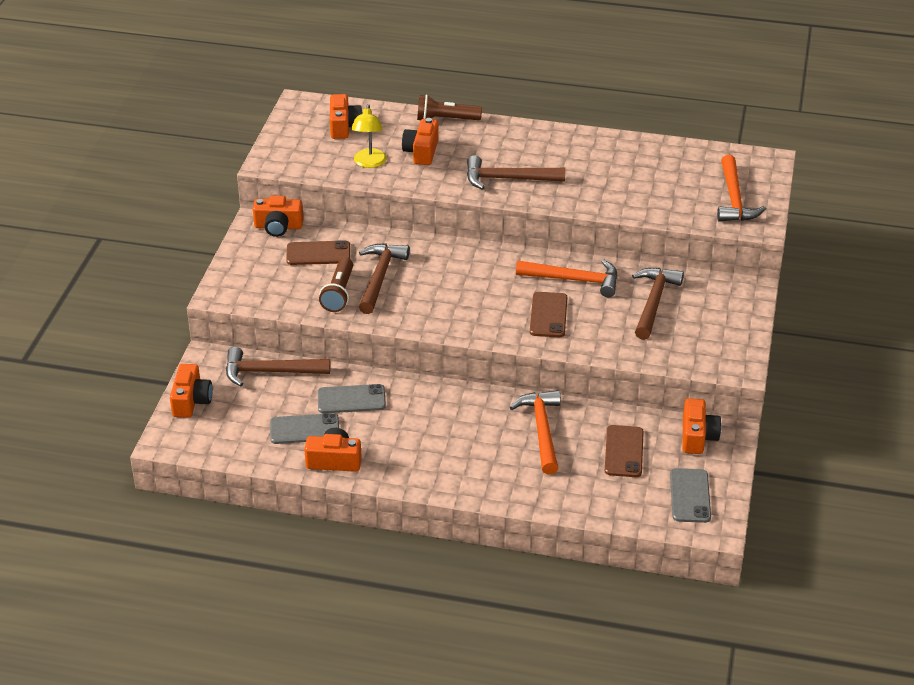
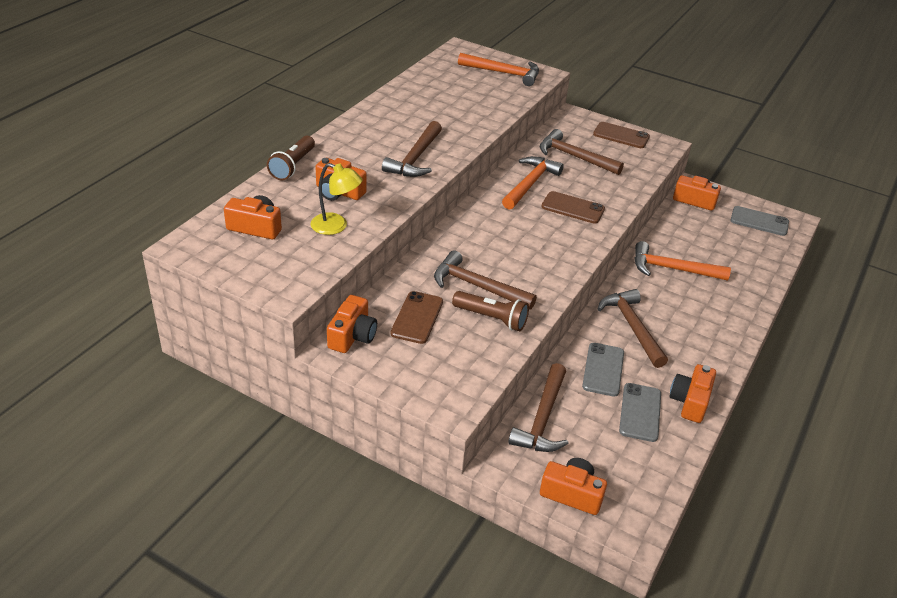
camera: 75 degrees left, 0 degrees up
brown phone [605,425,644,477] -> brown phone moved to [593,122,650,148]
none -> brown hammer [597,289,668,368]

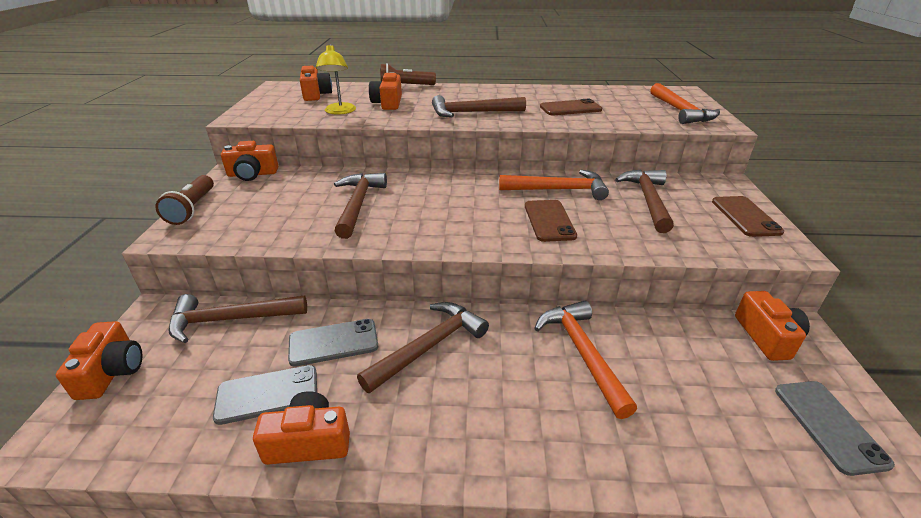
camera: 65 degrees right, 5 degrees down
brown phone [391,291,443,344] -> brown phone moved to [540,99,602,115]
brown flashlight [452,291,529,331] -> brown flashlight moved to [155,175,214,225]

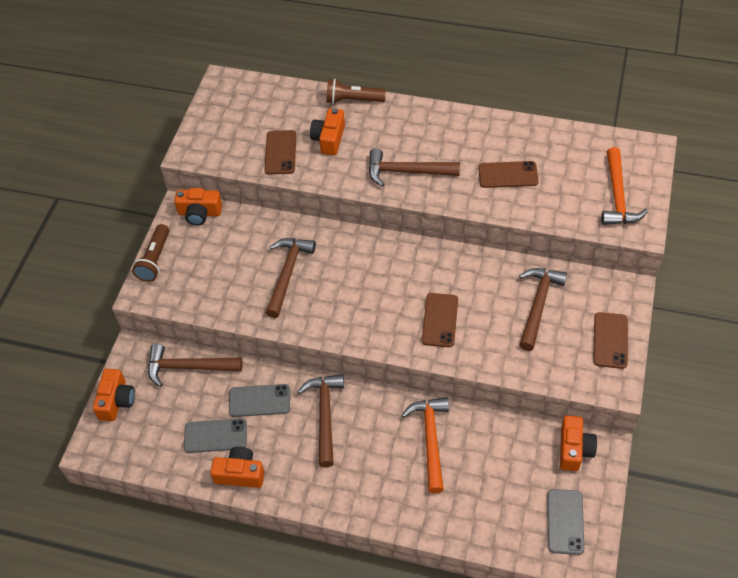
camera: 15 degrees right, 20 degrees up
orange camera [300,65,332,101] -> none
yellow lamp [316,44,356,115] -> brown phone [264,130,296,175]
brown hammer [357,302,489,393] -> brown hammer turned 60 degrees counterclockwise [298,374,344,467]
orange hammer [499,170,609,200] -> none

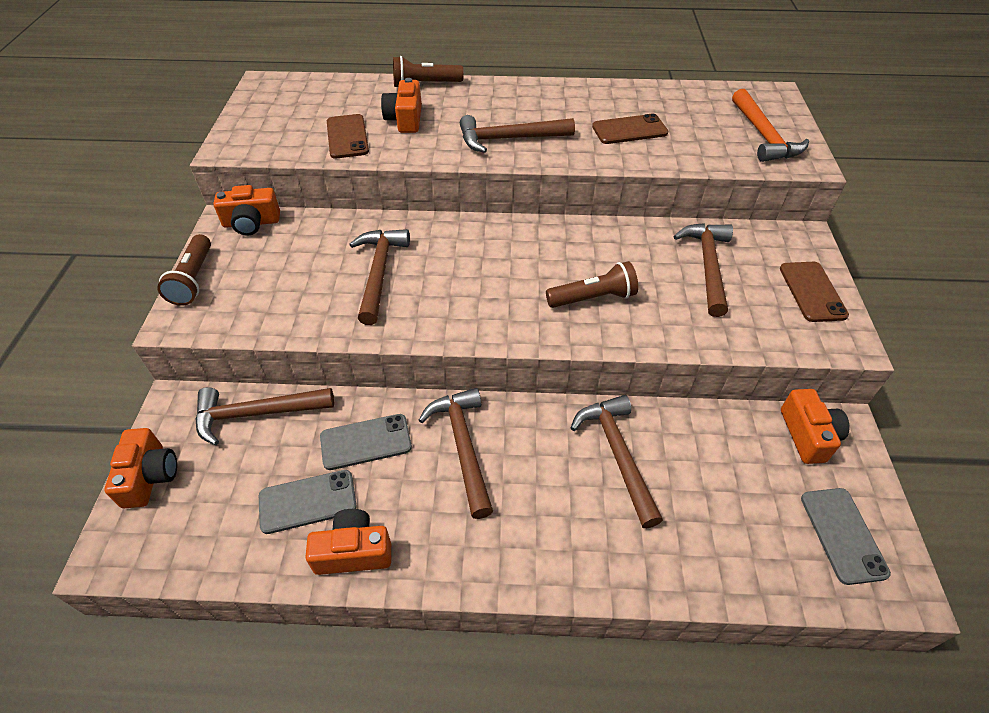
camera: 15 degrees left, 5 degrees down
orange hammer [402,397,449,493] -> brown hammer [571,395,663,528]
brown phone [422,293,458,347] -> brown flashlight [546,261,638,308]

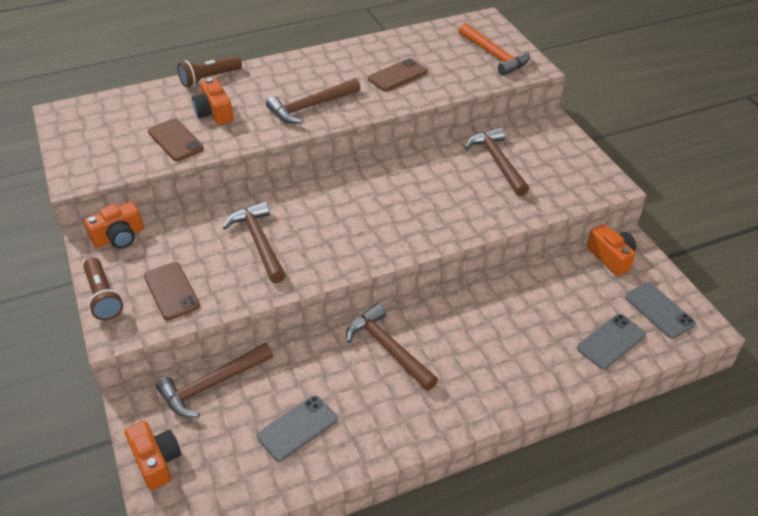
camera: 25 degrees left, 5 degrees down
orange camera [305,509,391,575] -> none
grey phone [320,414,412,470] -> grey phone moved to [577,314,646,369]
brown flashlight [546,261,638,308] -> none
brown hammer [571,395,663,528] -> none
brown phone [780,262,849,322] -> brown phone moved to [144,262,200,320]

